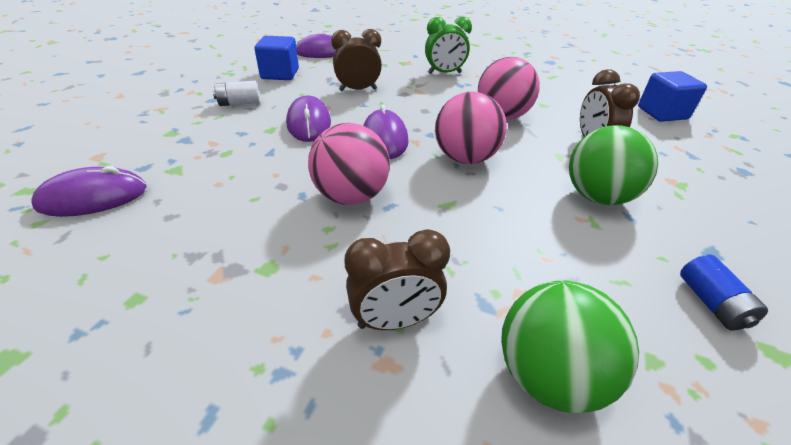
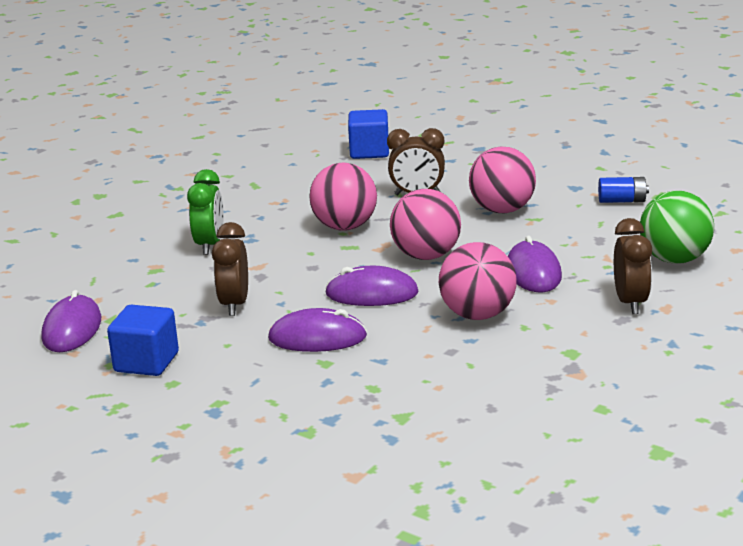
camera: 75 degrees left, 15 degrees down
purple mouse [31,166,147,217] -> purple mouse moved to [508,235,562,292]
white battery [213,81,260,106] -> none
green ball [569,125,658,205] -> pink ball [469,146,536,213]

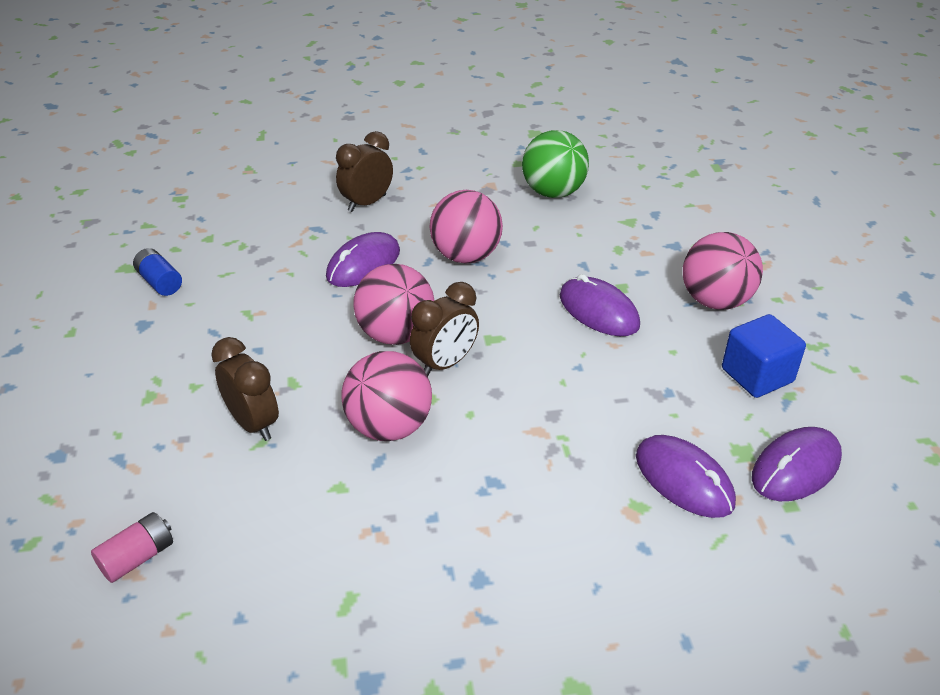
camera: 135 degrees left, 15 degrees up
green clock [187,169,224,255] -> none
brown clock [212,222,248,316] -> brown clock moved to [410,282,479,377]
purple mouse [325,266,419,306] -> purple mouse moved to [636,435,736,518]
blue cube [348,109,389,159] -> pink battery [91,512,173,583]
pink ball [469,146,536,213] -> pink ball moved to [683,232,763,310]
green ball [640,191,714,264] -> green ball moved to [522,130,589,198]

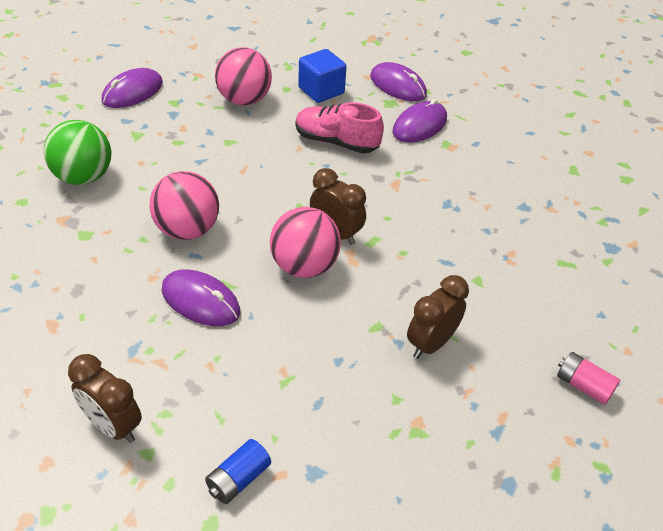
camera: 100 degrees left, 5 degrees up
brown clock [336,131,393,212] -> brown clock moved to [68,354,142,443]
pink ball [341,351,432,441] -> none
purple mouse [560,274,640,336] -> purple mouse moved to [102,68,163,108]
none -> pink shoe [295,102,384,153]

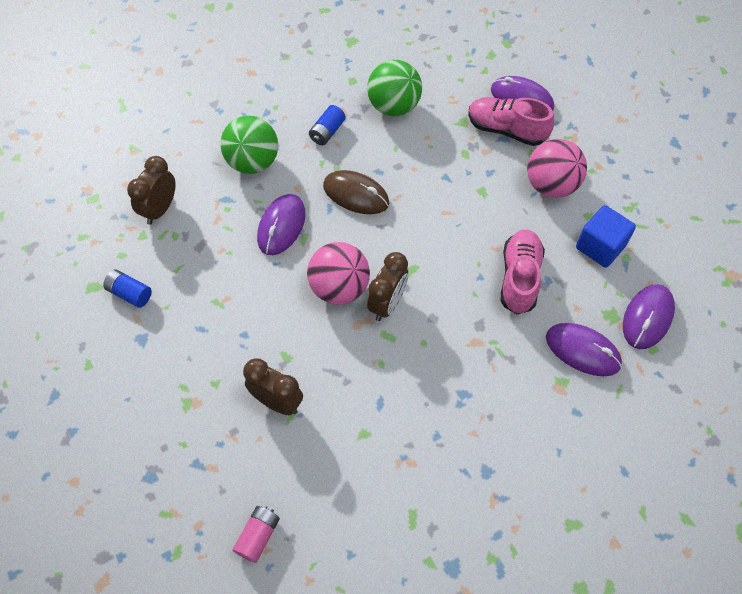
camera: 80 degrees right, 15 degrees up
pink ball [150,171,219,240] -> brown mouse [323,170,389,214]
none -> green ball [220,116,278,174]
none -> blue battery [309,105,346,145]
none -> pink shoe [468,97,554,146]

